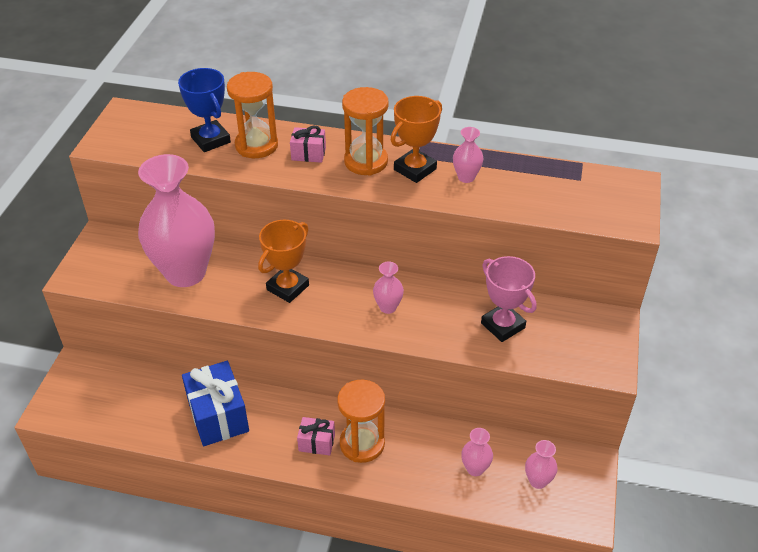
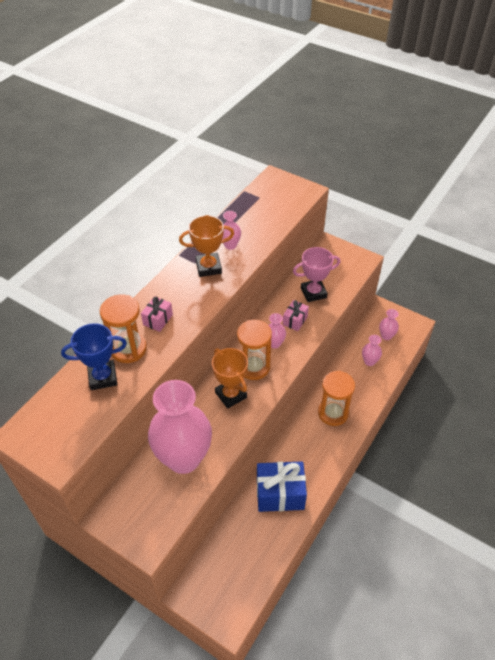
camera: 70 degrees left, 5 degrees up
pink gift [297,417,335,456] -> pink gift moved to [283,300,309,331]
orange hourglass [342,87,389,176] -> orange hourglass moved to [237,320,272,380]
orange trophy [391,96,442,183] -> orange trophy turned 75 degrees counterclockwise [179,215,234,277]

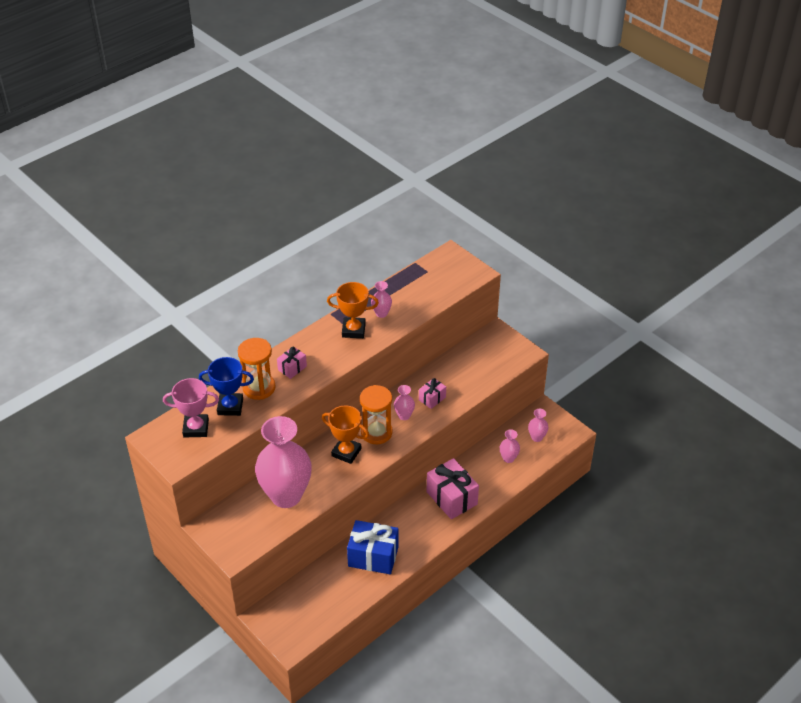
camera: 15 degrees right, 5 degrees down
orange trophy [212,348,248,409] -> orange trophy turned 45 degrees counterclockwise [322,405,369,464]
pink trophy [293,247,340,302] -> pink trophy moved to [163,378,219,437]
orange hourglass [318,371,355,426] -> pink gift [427,458,479,519]

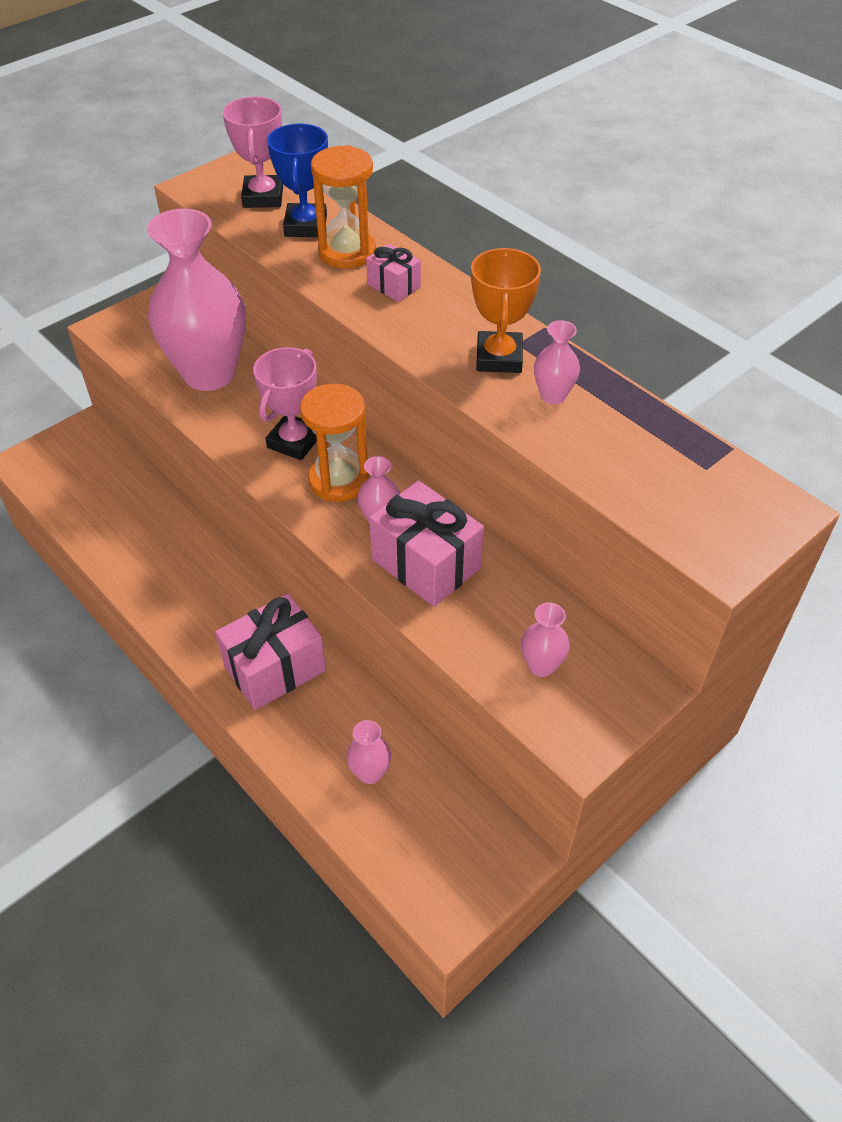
camera: 90 degrees right, 5 degrees up
orange trophy [322,405,369,464] -> pink trophy [253,347,317,460]
blue gift [347,520,399,574] -> none
pink gift [419,378,446,409] -> pink gift [369,480,484,607], size x1.90
pink vase [528,409,548,442] -> pink vase moved to [521,603,570,677]

